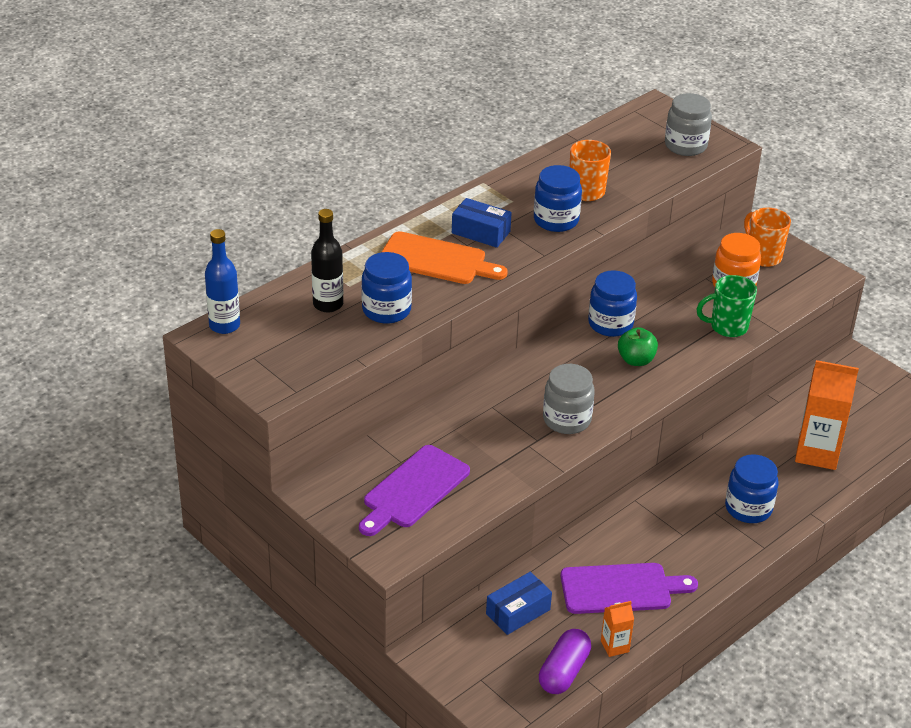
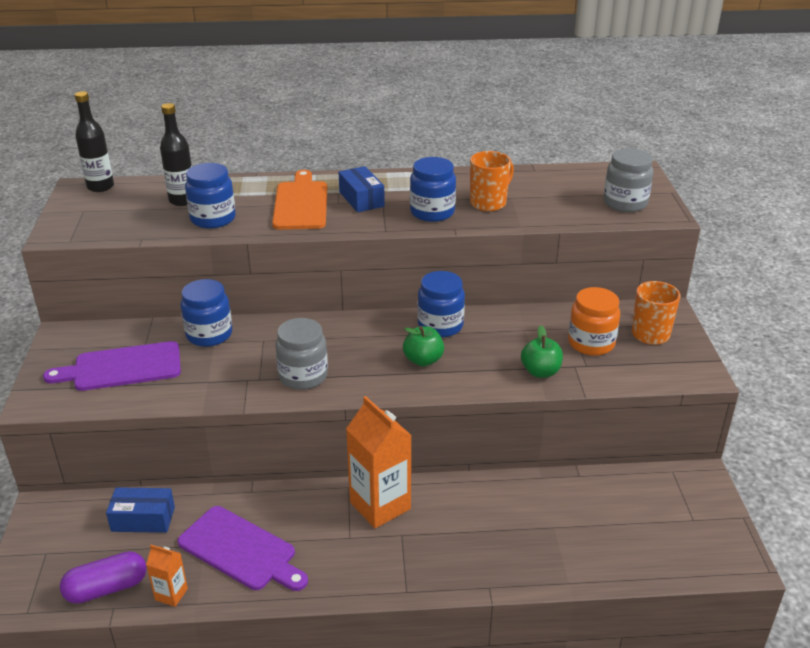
camera: 40 degrees right, 5 degrees down
blue bottle [205,229,240,334] -> black bottle [75,91,114,192]
orange cutting board [382,231,508,284] -> orange cutting board turned 150 degrees counterclockwise [272,170,327,230]
green mug [697,275,757,337] -> green apple [521,325,563,378]
blue jar [725,454,778,523] -> blue jar moved to [180,279,232,347]
orange carton [795,360,859,470] -> orange carton moved to [346,396,412,528]

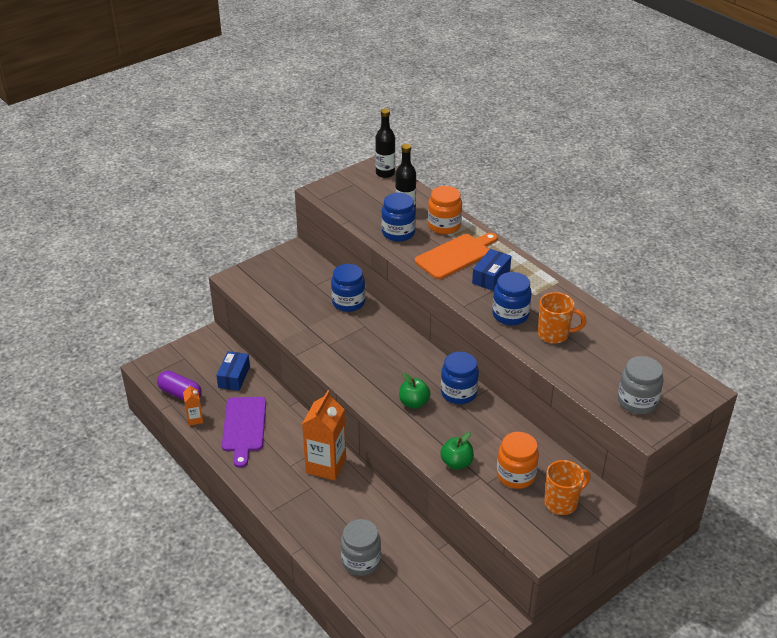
camera: 55 degrees right, 5 degrees up
purple cutting board [43,341,181,391] -> none
blue box [106,487,175,533] -> blue box turned 45 degrees clockwise [216,351,250,391]
grey jar [275,318,328,390] -> grey jar moved to [341,519,381,576]
none -> orange jar [428,186,462,234]

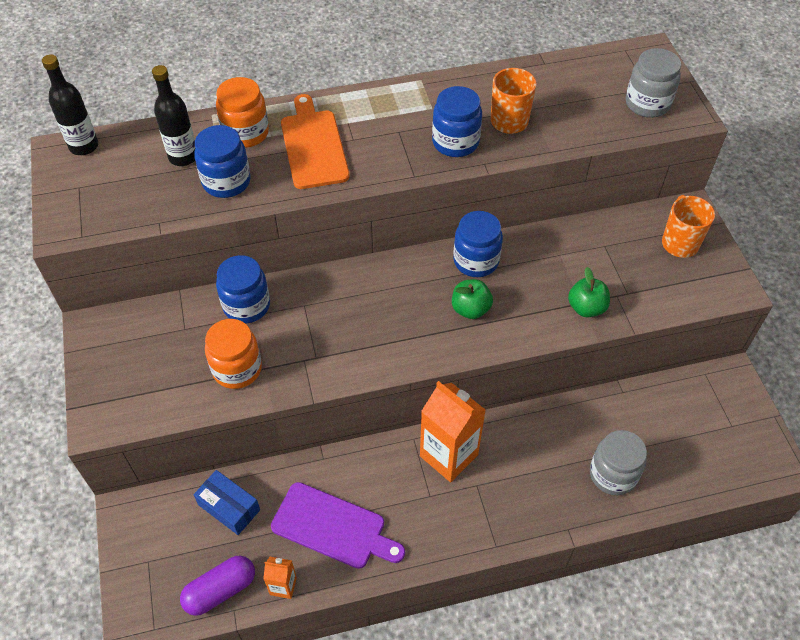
camera: 65 degrees left, 15 degrees up
blue box [472,249,511,291] -> none
orange jar [497,432,539,489] -> orange jar moved to [205,319,262,389]

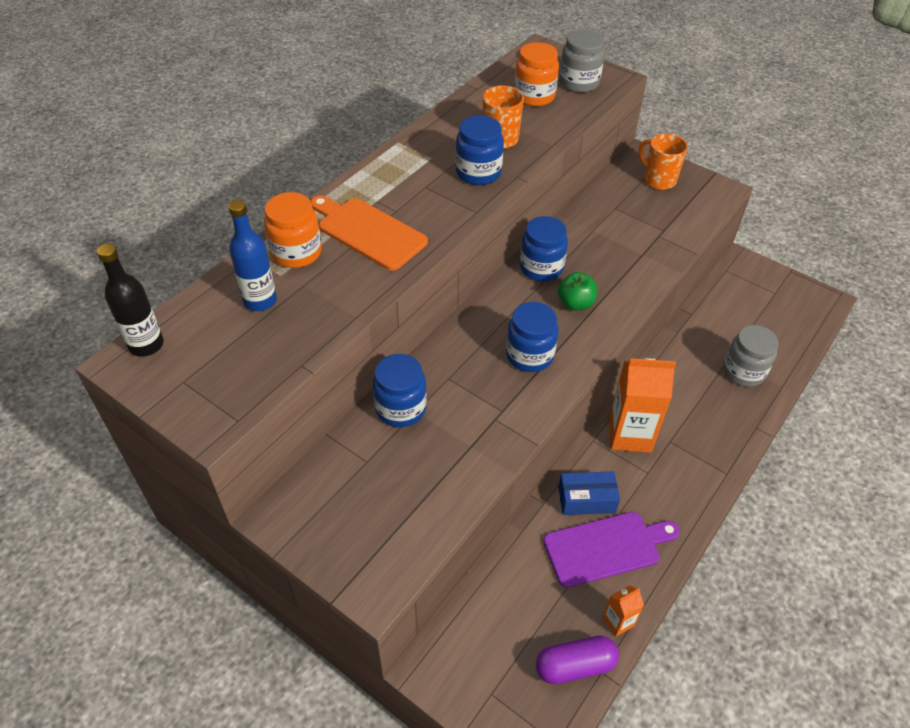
camera: 40 degrees left, 5 degrees down
black bottle [152,65,195,166] -> blue bottle [228,200,277,311]
purple capsule [180,555,255,616] -> purple capsule turned 60 degrees clockwise [536,636,619,684]
blue jar [194,125,251,198] -> blue jar moved to [506,302,559,372]
blue box [194,470,260,535] -> blue box moved to [558,471,620,515]
orange jar [205,319,262,389] -> orange jar moved to [514,42,559,106]
green apple [568,267,610,317] -> none

